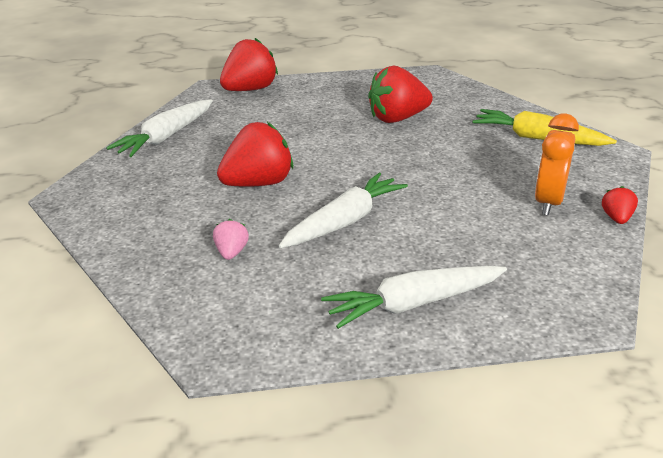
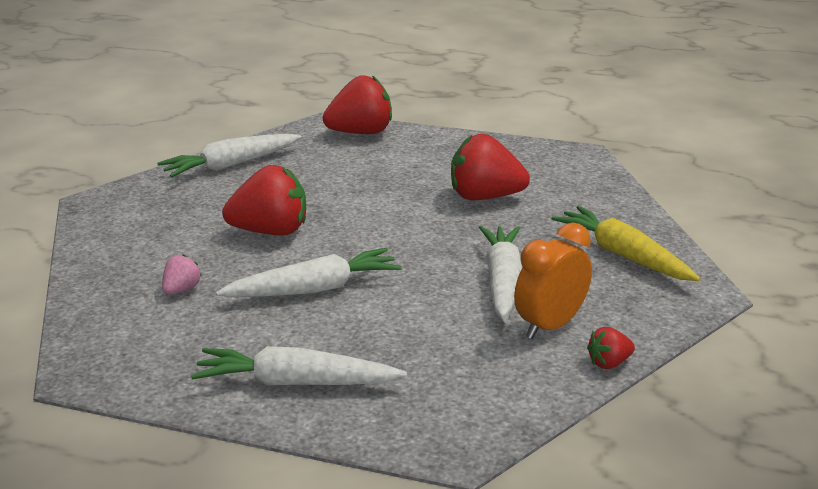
camera: 25 degrees right, 5 degrees down
red strawberry [602,186,638,224] -> red strawberry turned 150 degrees counterclockwise [587,327,635,369]
none -> white carrot [479,226,522,323]

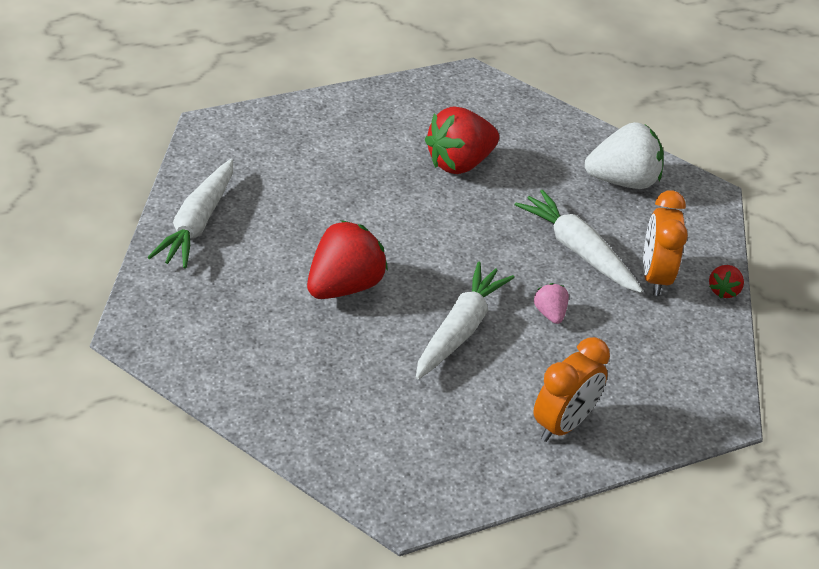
camera: 45 degrees left, 15 degrees up
pink strawberry [162,254,202,295] -> pink strawberry moved to [534,283,569,324]
white carrot [191,346,407,385] -> orange clock [533,337,610,442]
red strawberry [323,75,392,134] -> none
yellow carrot [551,206,700,281] -> white strawberry [585,122,664,189]

